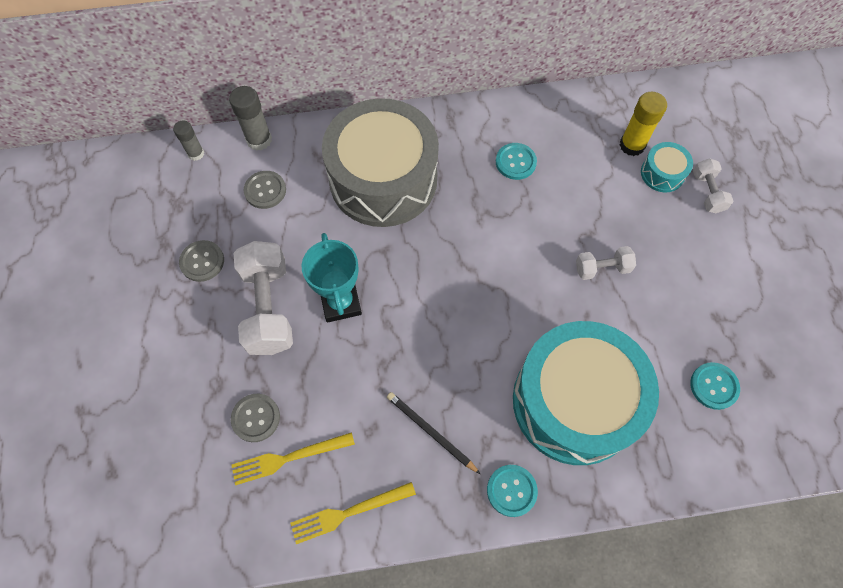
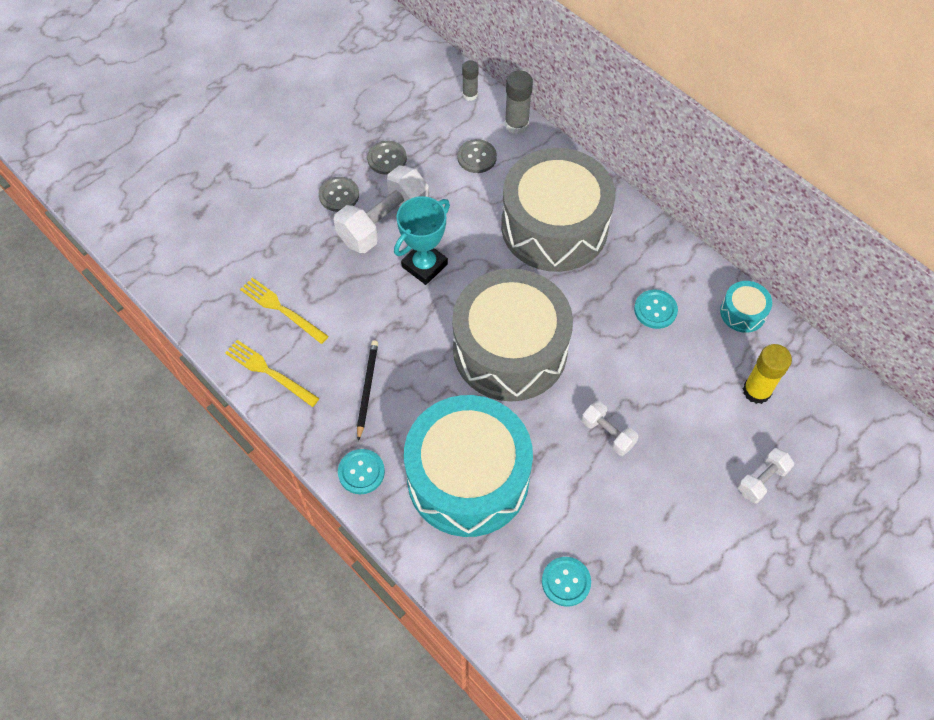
camera: 55 degrees right, 5 degrees down
grey button [231,394,280,442] -> grey button moved to [319,177,359,212]
turquoise drum [641,142,693,192] -> turquoise drum moved to [720,281,772,333]
none -> grey drum [452,269,573,402]

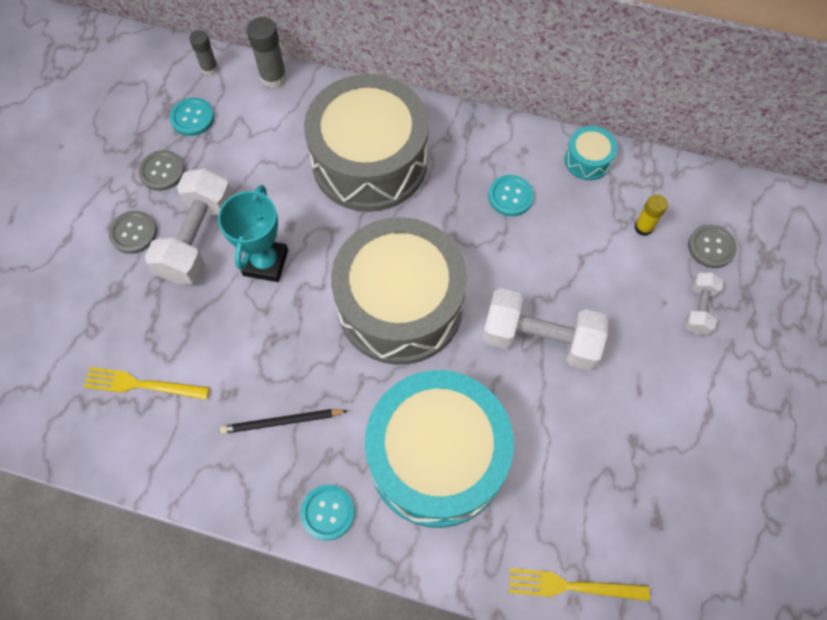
camera: 30 degrees left, 5 degrees up
yellow fork [225,340,320,407] -> yellow fork moved to [509,568,650,601]
black pencil [357,340,378,441] -> black pencil turned 75 degrees counterclockwise [220,409,348,434]
grey button [457,139,497,173] -> grey button moved to [688,225,737,268]
turquoise button [542,557,591,607] -> turquoise button moved to [170,98,214,136]
white dumbbell [582,401,639,456] -> white dumbbell [482,288,608,370], size x1.90
yellow glue stick [743,344,792,404] -> yellow glue stick [634,194,668,236], size x0.64

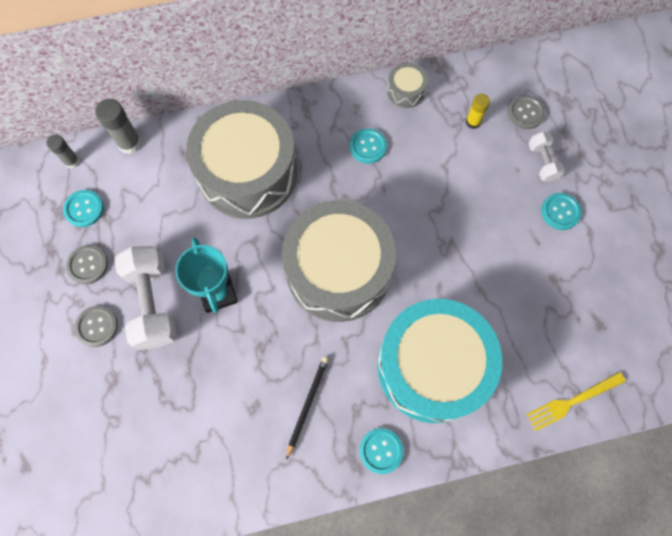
camera: 30 degrees left, 5 degrees up
yellow fork [83,367,210,400] -> none
black pencil [220,409,348,434] -> black pencil turned 150 degrees clockwise [286,357,329,460]
white dumbbell [482,288,608,370] -> none
turquoise drum [565,126,617,180] -> grey drum [387,62,428,108]
none -> turquoise button [541,193,582,230]

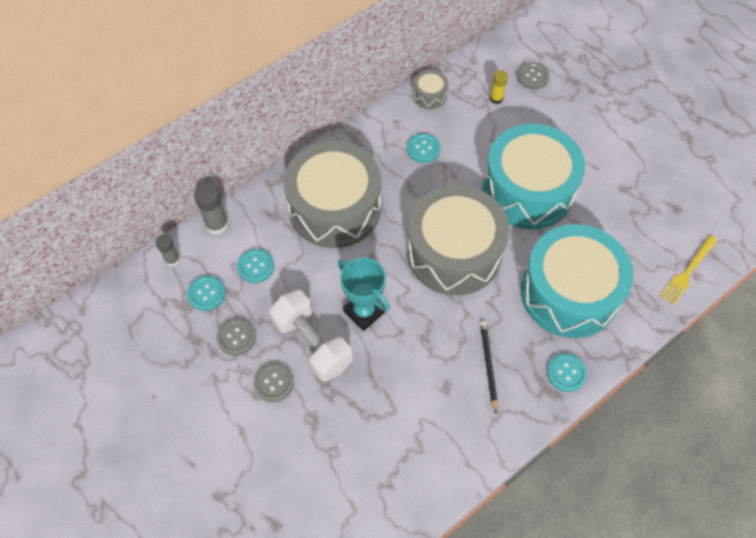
camera: 25 degrees left, 10 degrees down
white dumbbell [528,132,565,182] -> none
turquoise button [541,193,582,230] -> turquoise button moved to [237,249,274,283]
none -> turquoise drum [483,123,585,229]

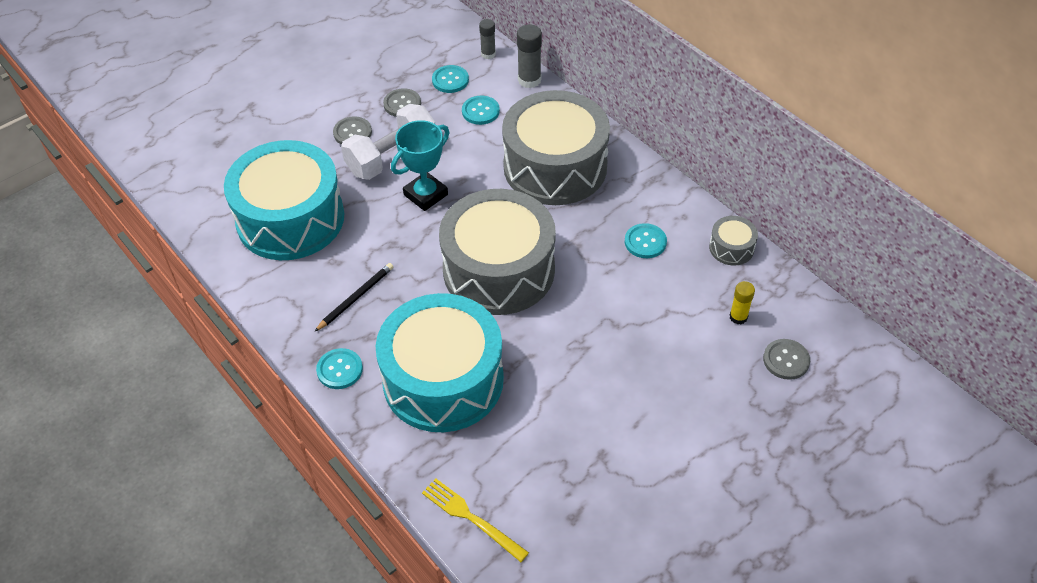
camera: 90 degrees right, 10 degrees down
black pencil [480,321,498,413] -> black pencil turned 45 degrees counterclockwise [314,263,393,332]
turquoise drum [483,123,585,229] -> turquoise drum moved to [224,140,344,260]

